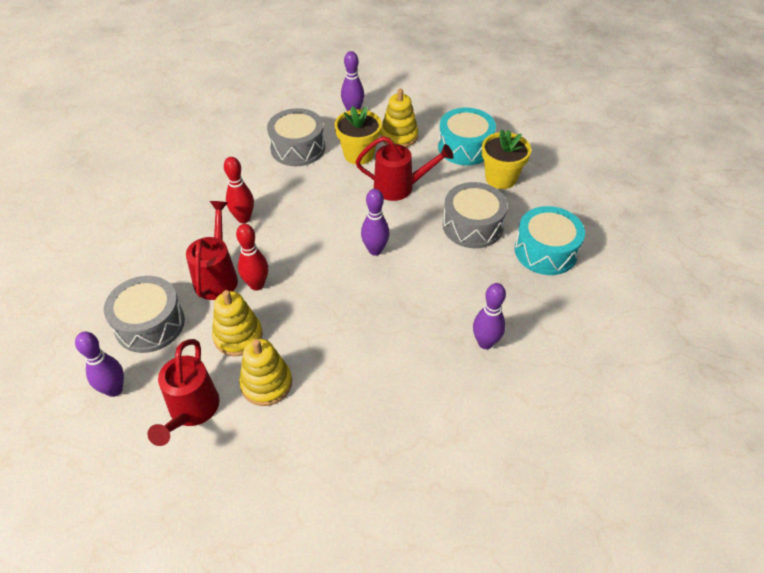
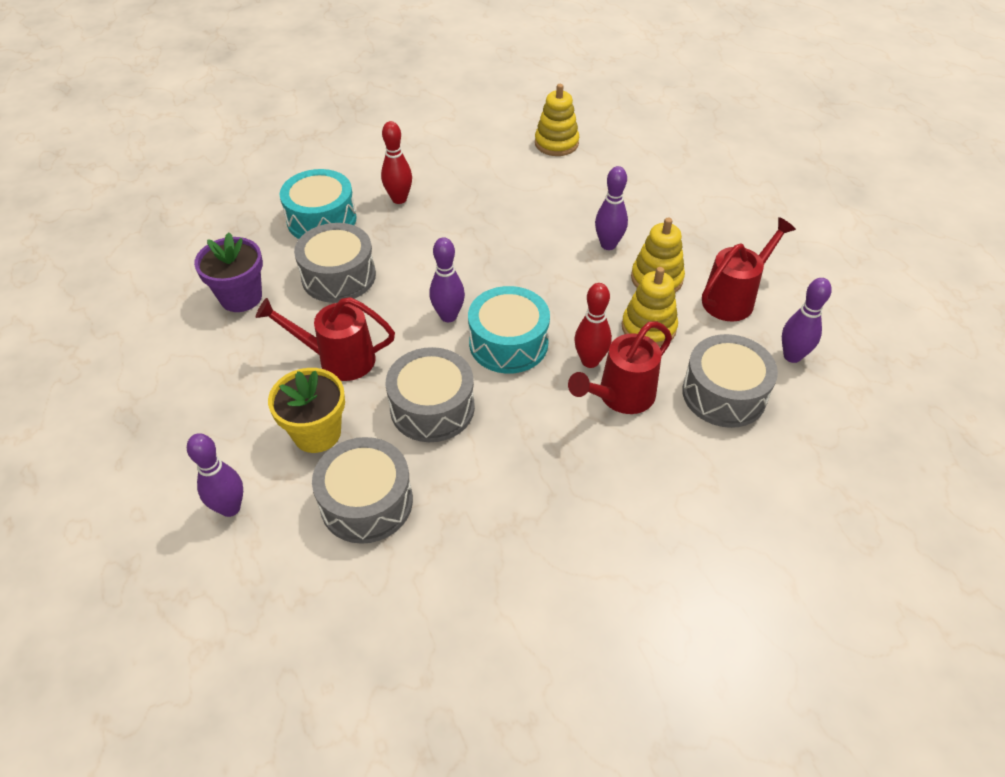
camera: 135 degrees left, 0 degrees up
red bowling pin [224,157,254,223] -> red bowling pin moved to [381,121,412,204]
red watering can [356,136,453,201] -> red watering can turned 45 degrees counterclockwise [256,297,395,381]
yellow stacking toy [381,89,418,147] -> yellow stacking toy moved to [535,84,579,156]
turquoise drum [438,108,496,166] -> turquoise drum moved to [468,286,550,374]
purple bowling pin [473,283,506,349] -> purple bowling pin moved to [595,166,628,250]
yellow flower pot [482,129,531,189] -> purple flower pot [194,232,263,312]
none -> grey drum [386,347,475,442]

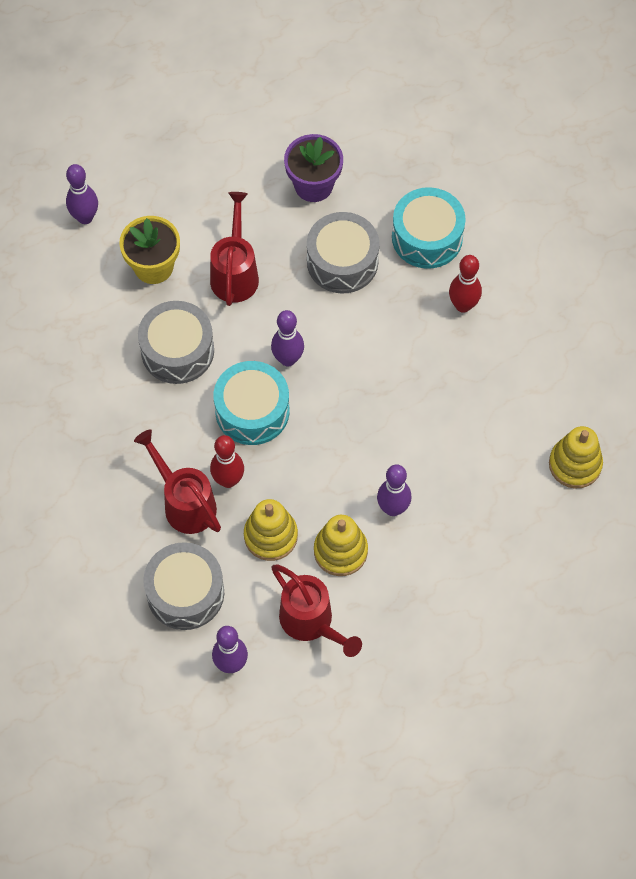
camera: 90 degrees right, 15 degrees up
grey drum [312,437,413,544] -> none

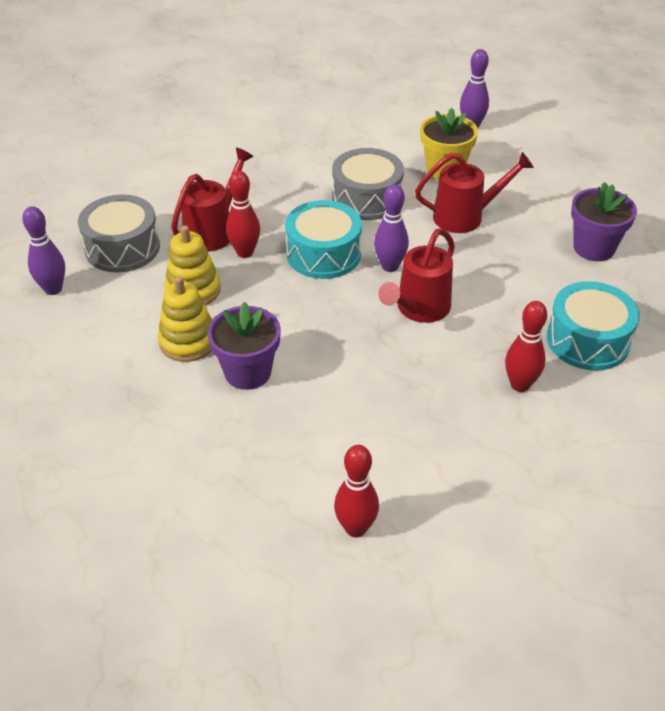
camera: 75 degrees right, 20 degrees down
red watering can [271,565,362,657] -> red watering can moved to [378,229,455,323]
grey drum [307,212,379,293] -> none
purple bowling pin [377,464,411,516] -> purple flower pot [207,302,281,390]
yellow stacking toy [549,426,603,488] -> red bowling pin [334,445,379,537]

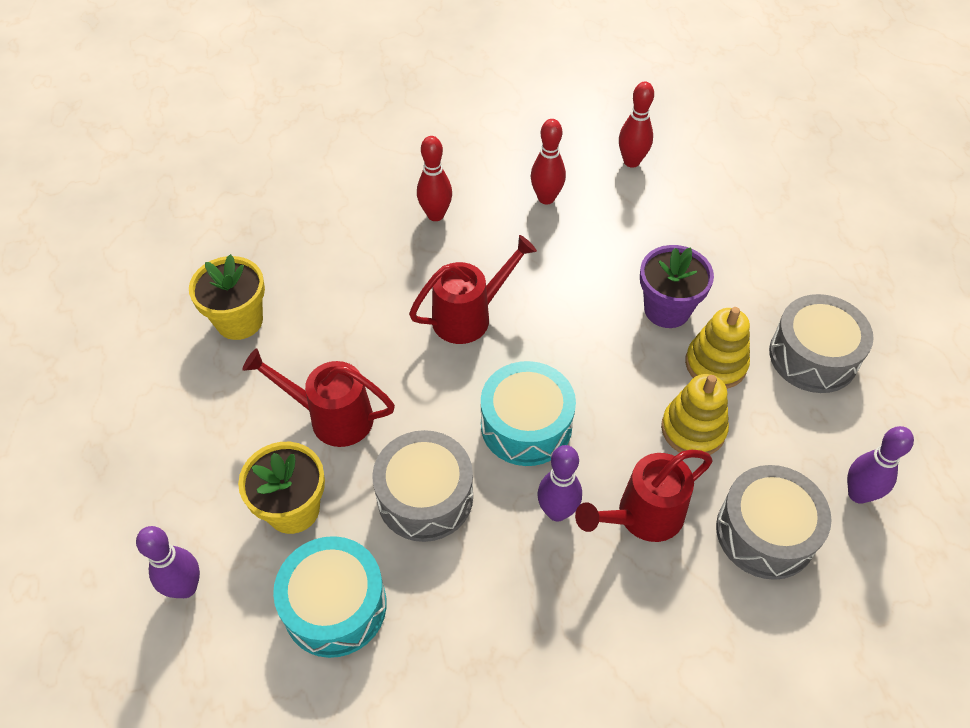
camera: 155 degrees left, 10 degrees up
red bowling pin [226,171,260,258] -> red bowling pin moved to [531,119,566,204]
purple bowling pin [374,184,409,272] -> purple bowling pin moved to [537,445,582,522]
turquoise drum [547,281,640,371] -> turquoise drum moved to [273,536,387,658]
purple flower pot [571,182,637,261] -> yellow flower pot [189,254,265,340]
none -> grey drum [769,294,874,393]

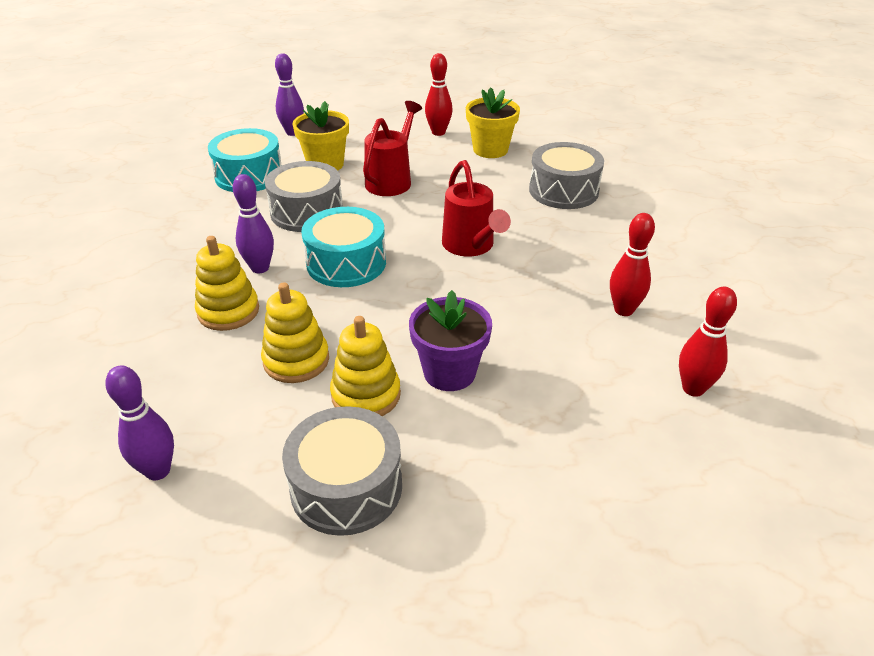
camera: 100 degrees right, 15 degrees down
red bowling pin [417,136,452,221] -> red bowling pin moved to [425,53,453,136]
red watering can [575,449,713,542] -> yellow stacking toy [195,236,259,331]
grey drum [716,465,832,580] -> grey drum moved to [529,142,604,209]

